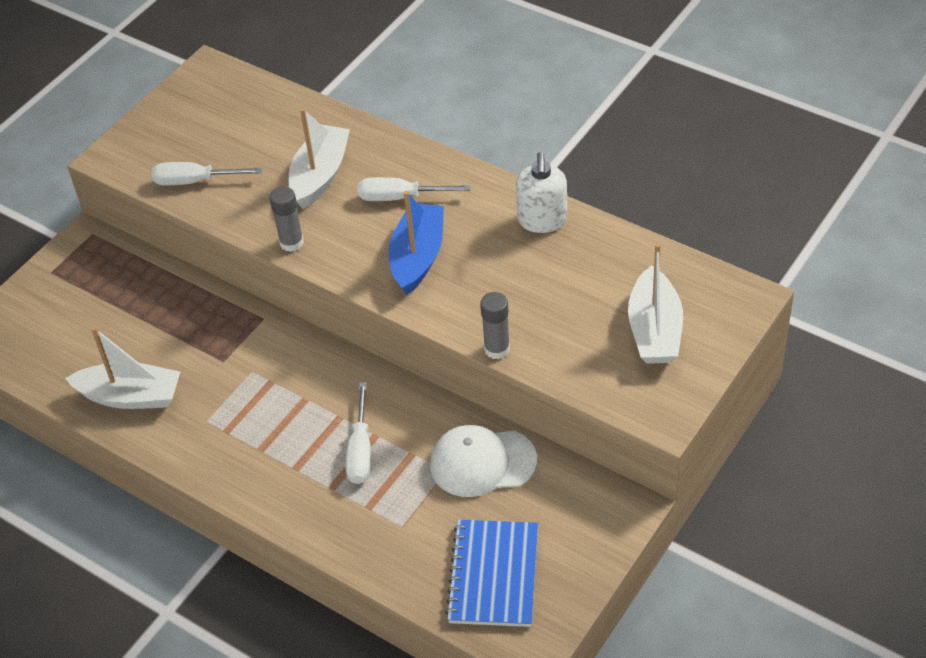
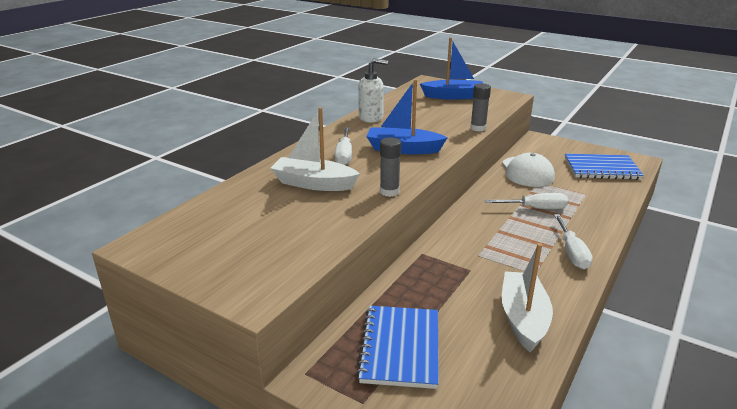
camera: 95 degrees left, 20 degrees down
white screwdriver [151,162,262,185] -> white screwdriver moved to [554,214,593,269]
white boat [628,243,683,364] -> blue boat [420,38,483,100]
none -> blue notebook [357,306,439,389]

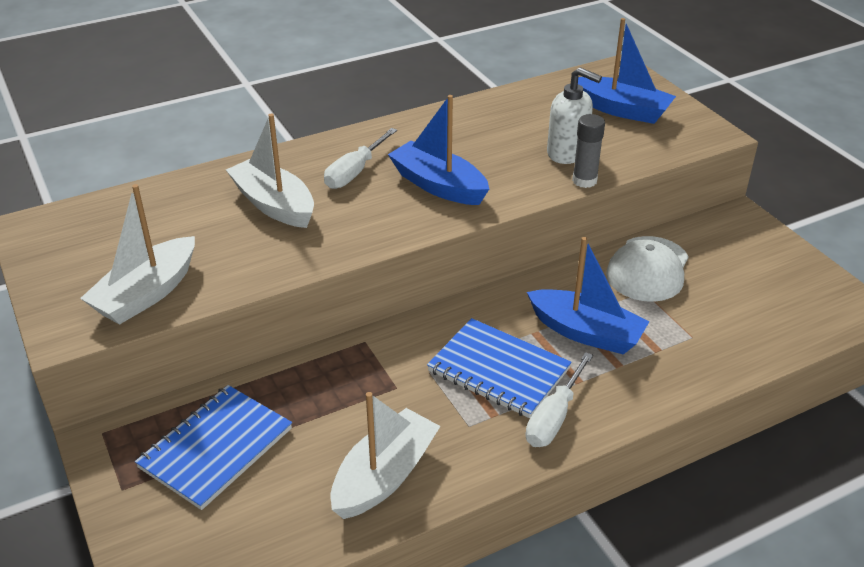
camera: 30 degrees right, 10 degrees up
white soap dispenser [358,58,388,123] -> white soap dispenser moved to [547,67,602,164]
grey glue stick [380,137,401,197] -> none
white screwdriver [485,193,568,209] -> blue boat [527,237,650,355]
blue notebook [565,154,644,180] -> blue notebook moved to [427,318,572,418]
none -> white boat [80,184,195,325]

